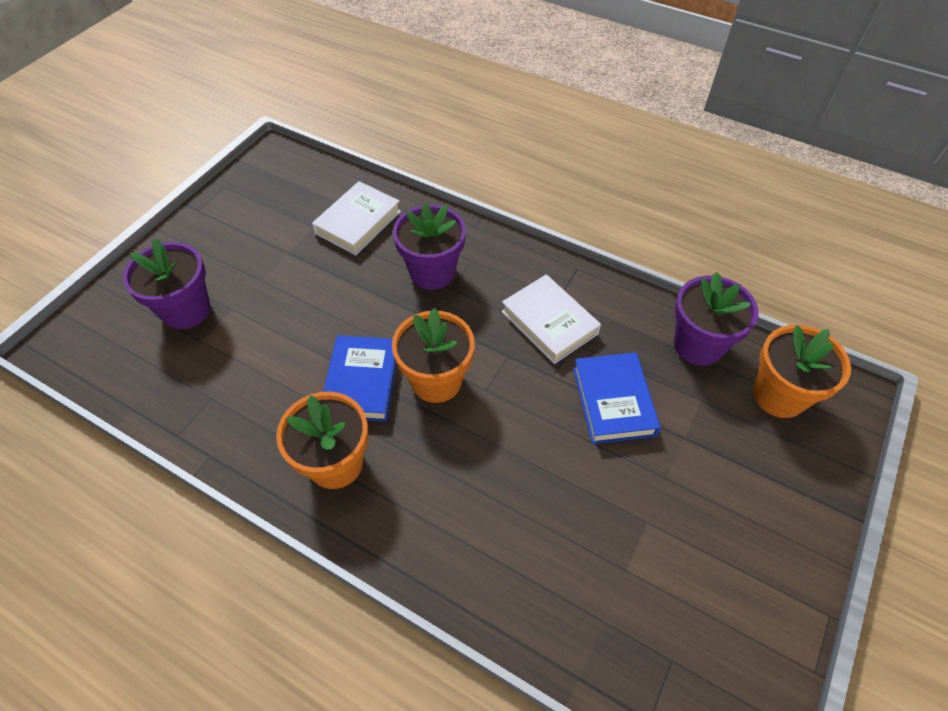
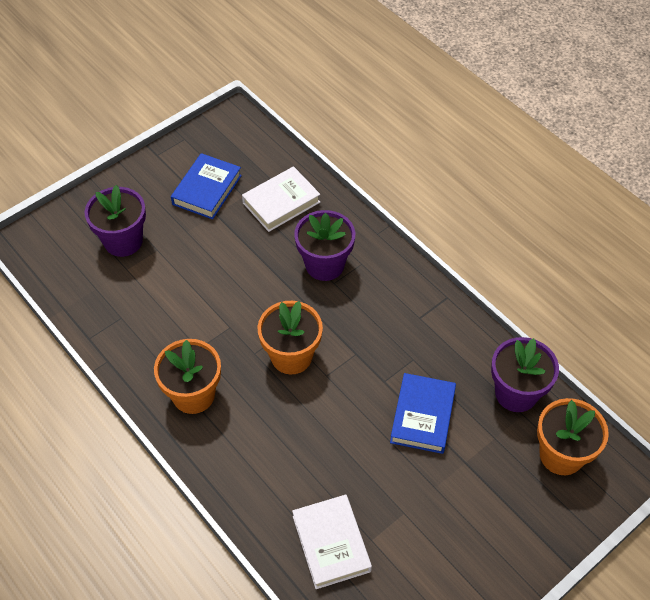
camera: 20 degrees right, 0 degrees up
blue book [323,335,397,422] -> blue book moved to [171,153,242,219]
white book [502,275,601,364] -> white book moved to [292,495,372,589]

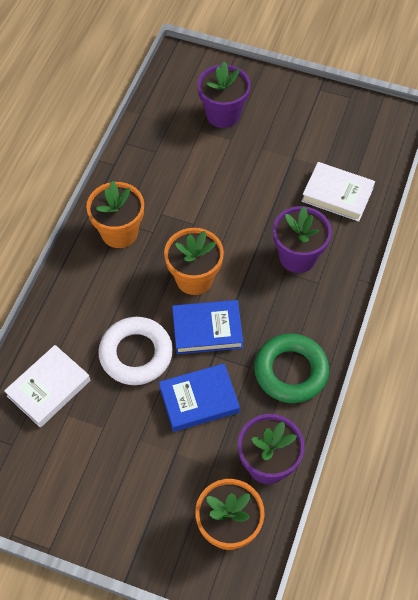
camera: 60 degrees right, 5 degrees up
blue book [171,153,242,219] -> blue book moved to [172,300,243,354]
none -> white ring [98,317,173,385]
none -> green ring [254,333,329,403]

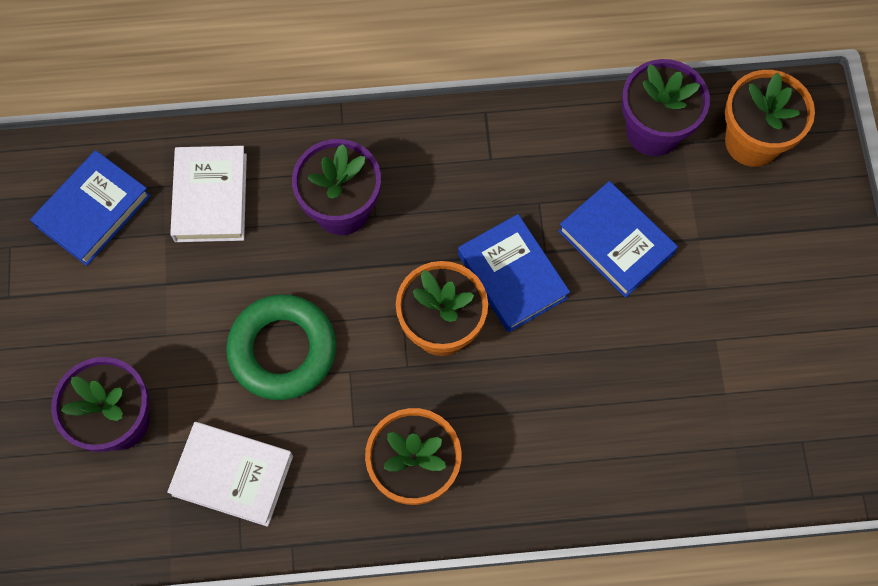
camera: 115 degrees left, 10 degrees up
white book [4,345,90,428] -> white book moved to [167,422,293,527]
white ring [98,317,173,385] -> none
green ring [254,333,329,403] -> green ring moved to [226,294,336,400]
none -> blue book [30,150,151,266]

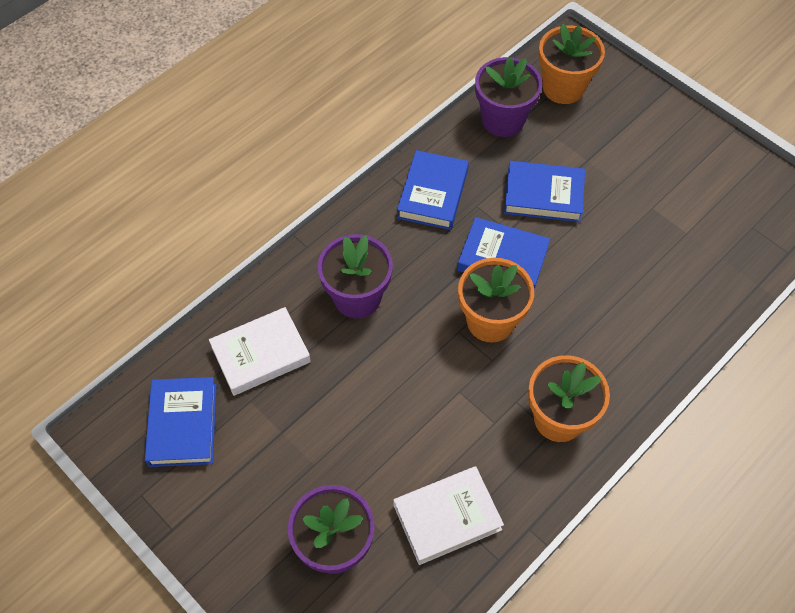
camera: 40 degrees left, 10 degrees down
white book [170,146,247,242] -> white book turned 75 degrees counterclockwise [209,307,311,396]
green ring [226,294,336,400] -> none
none -> blue book [397,150,469,230]

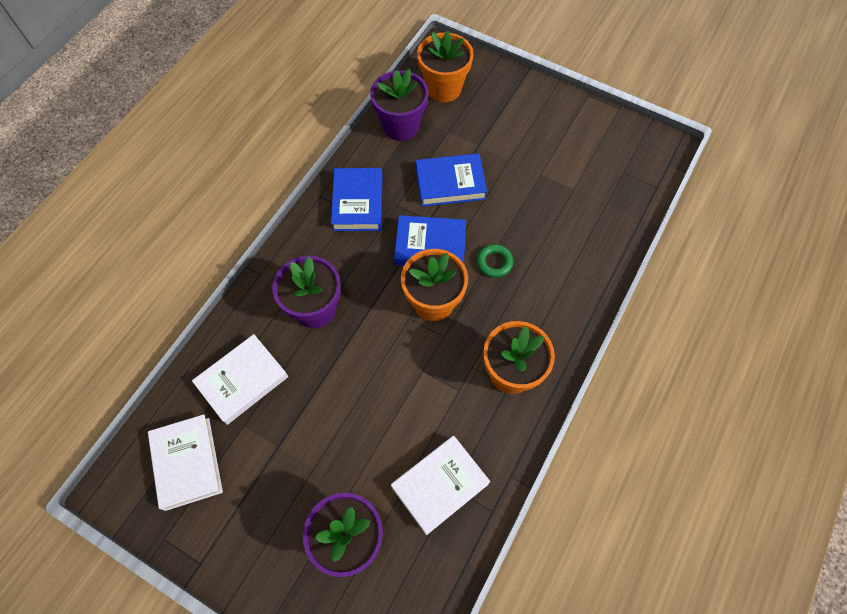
camera: 15 degrees left, 5 degrees up
blue book [145,377,217,467] -> white book [148,414,223,511]
none -> green ring [477,244,513,278]

